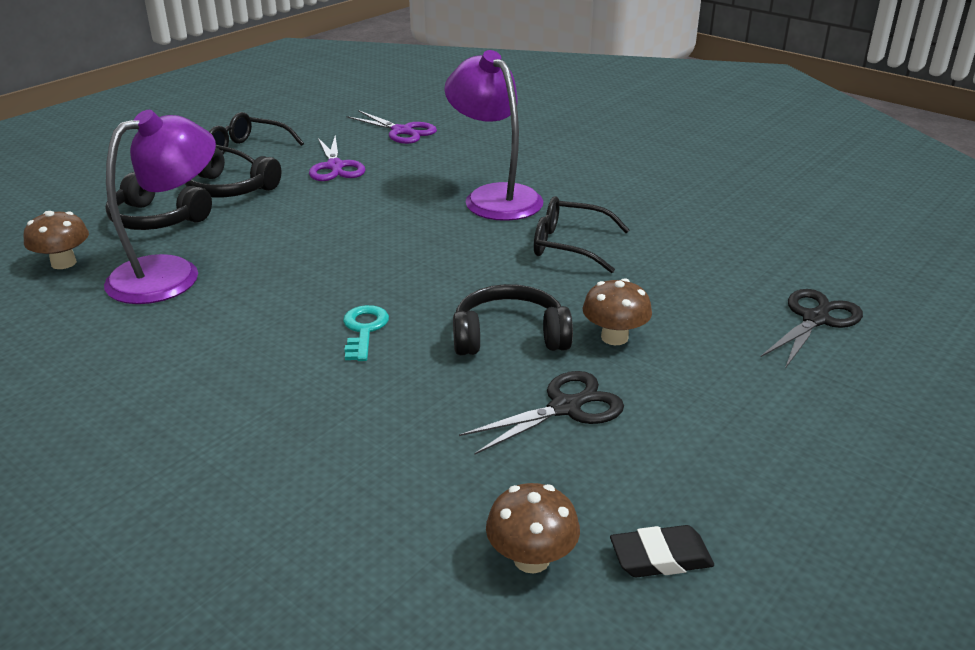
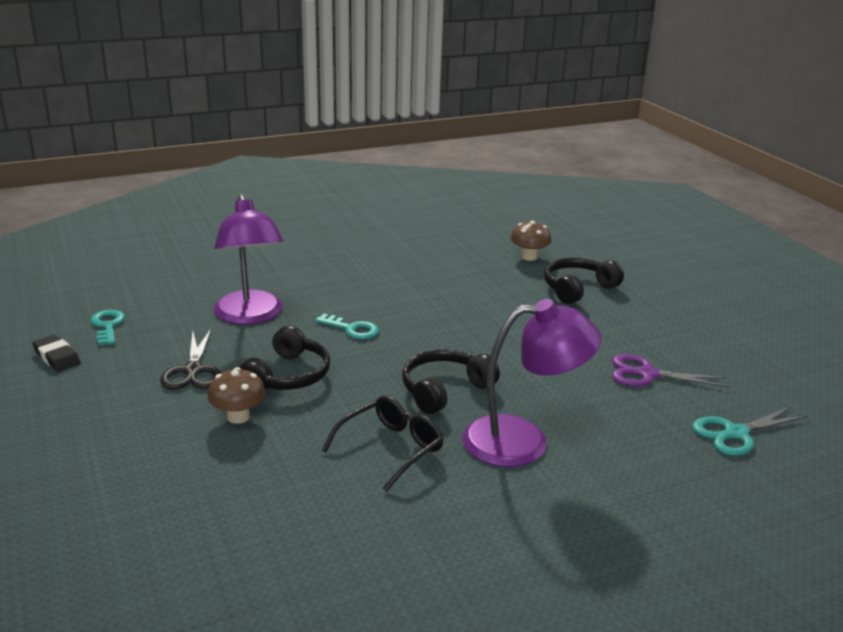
camera: 115 degrees right, 5 degrees down
purple lamp [104,110,216,304] -> purple lamp moved to [214,194,284,325]
black headphones [185,148,282,197] -> black headphones moved to [402,349,500,414]
black glasses [209,112,304,164] -> none
purple scissors [346,110,437,144] -> turquoise scissors [692,406,808,456]
brown mushroom [486,483,580,573] -> turquoise key [90,310,125,345]
black eraser [610,525,714,578] -> black eraser turned 60 degrees counterclockwise [32,334,81,372]
black scissors [760,289,863,369] -> none

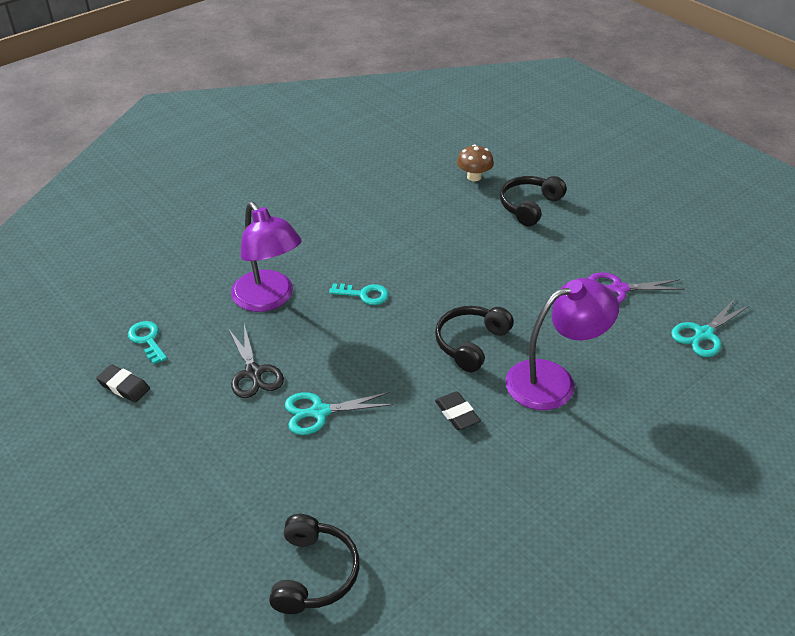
camera: 15 degrees left, 15 degrees up
brown mushroom [208,367,266,424] -> turquoise scissors [285,392,394,435]
black headphones [239,326,330,390] -> black headphones moved to [269,514,360,614]
black glasses [322,396,444,492] -> black eraser [435,391,481,430]

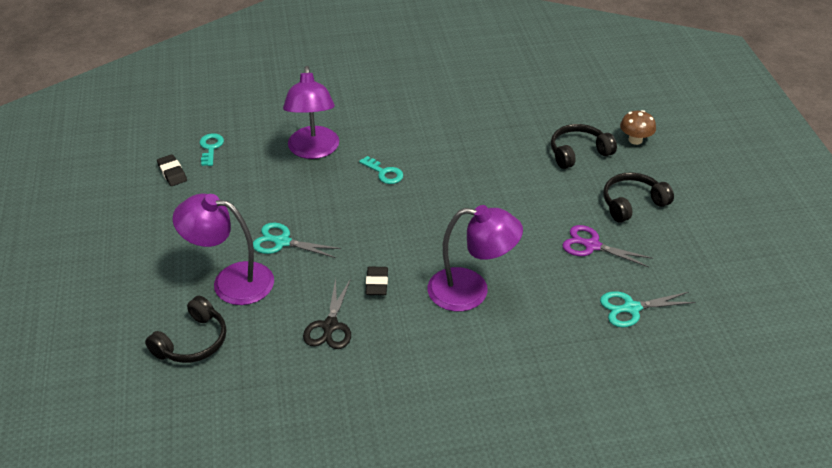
camera: 30 degrees right, 0 degrees up
black scissors [228,324,284,398] -> black scissors moved to [303,278,351,349]
black headphones [435,306,514,372] -> black headphones moved to [603,172,674,223]
brown mushroom [457,145,494,181] -> brown mushroom moved to [620,110,656,145]
none -> purple lamp [173,194,274,305]

